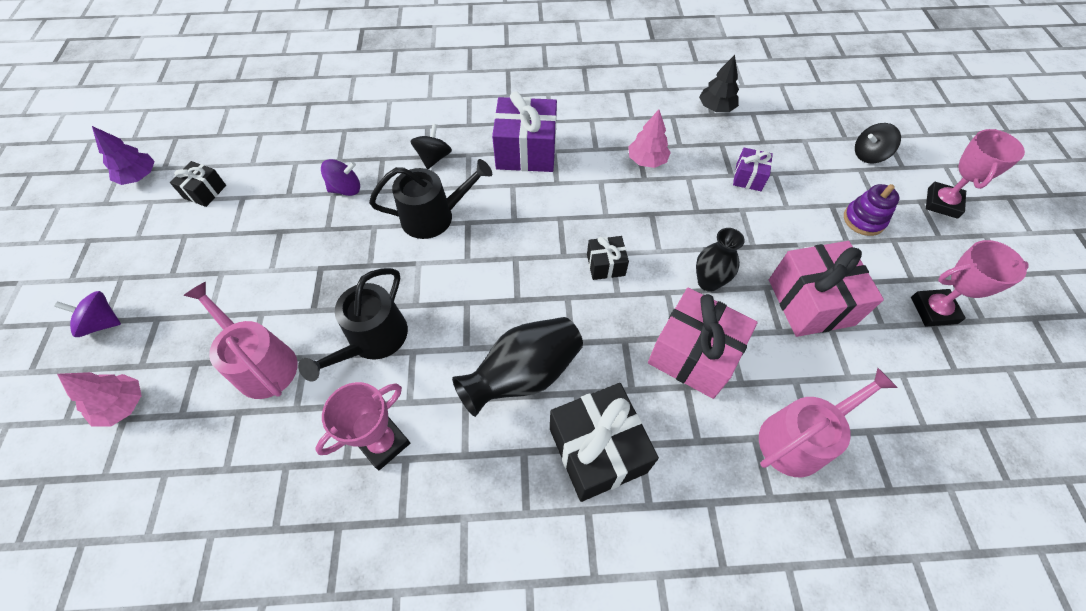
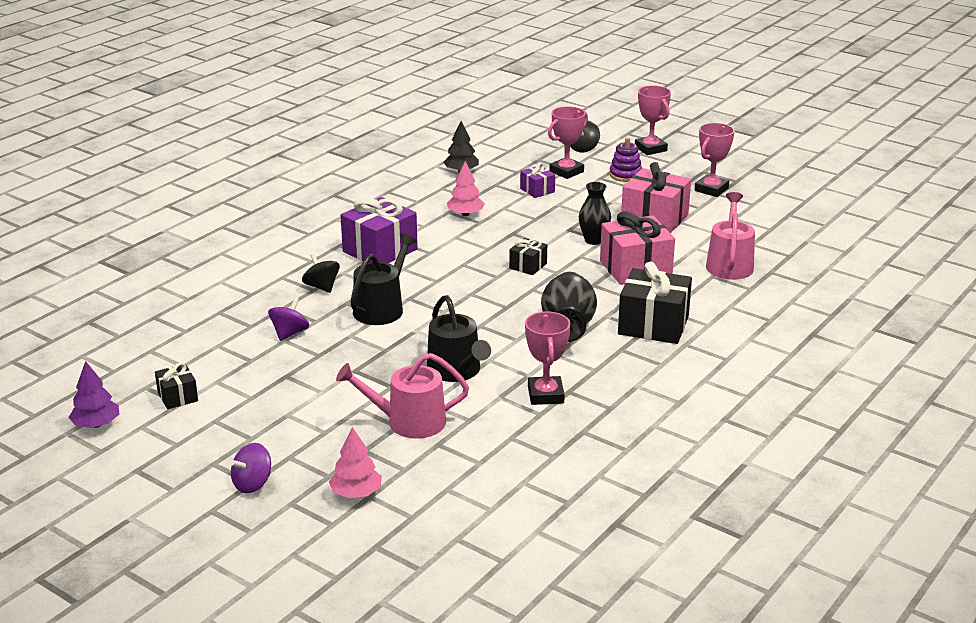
camera: 50 degrees left, 30 degrees down
none -> pink trophy [548,106,588,179]

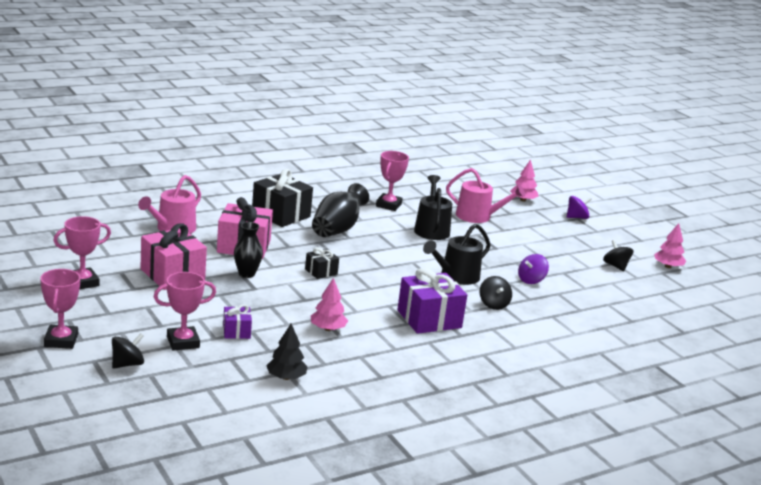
camera: 160 degrees left, 5 degrees down
purple tree [69,361,119,428] -> pink tree [654,223,686,268]
black gift [155,362,198,409] -> black spinning top [603,240,634,271]
purple stacking toy [609,138,642,182] -> none

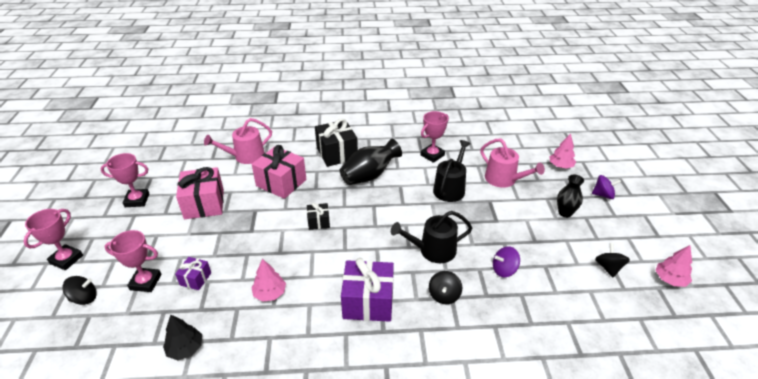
camera: 30 degrees right, 15 degrees up
black vase [234,222,263,278] -> black vase moved to [557,175,584,218]

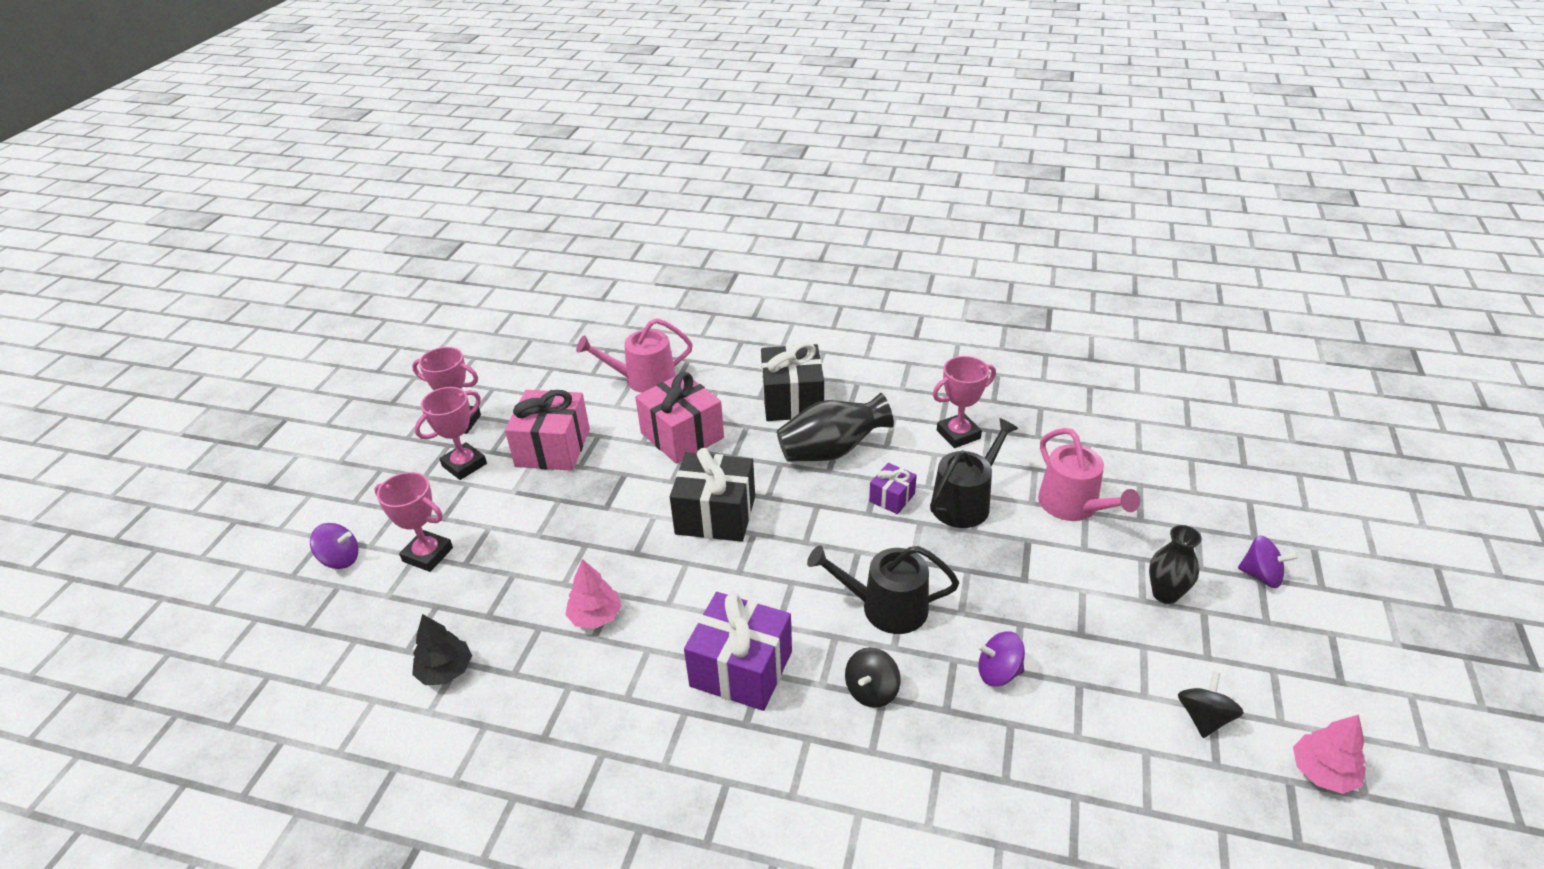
camera: 20 degrees right, 0 degrees up
pink trophy [23,209,83,270] -> pink trophy moved to [415,387,487,480]
black spinning top [62,276,97,305] -> purple spinning top [310,523,359,569]
purple gift [175,257,211,290] -> purple gift moved to [869,463,917,514]
black gift [307,203,330,230] -> black gift [670,448,755,542], size x1.94
pink tree [549,133,576,169] -> none

